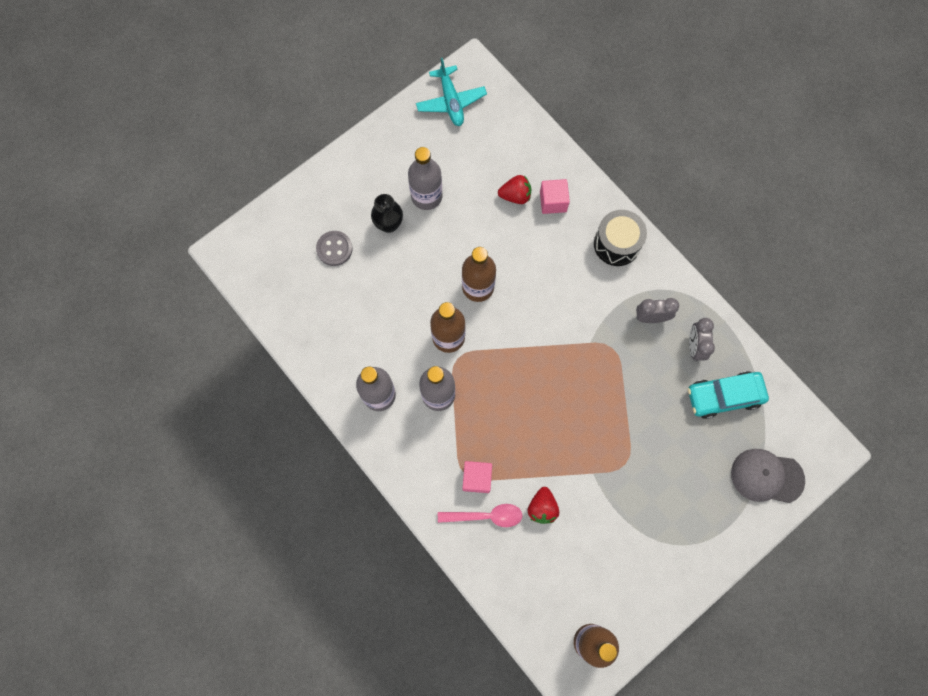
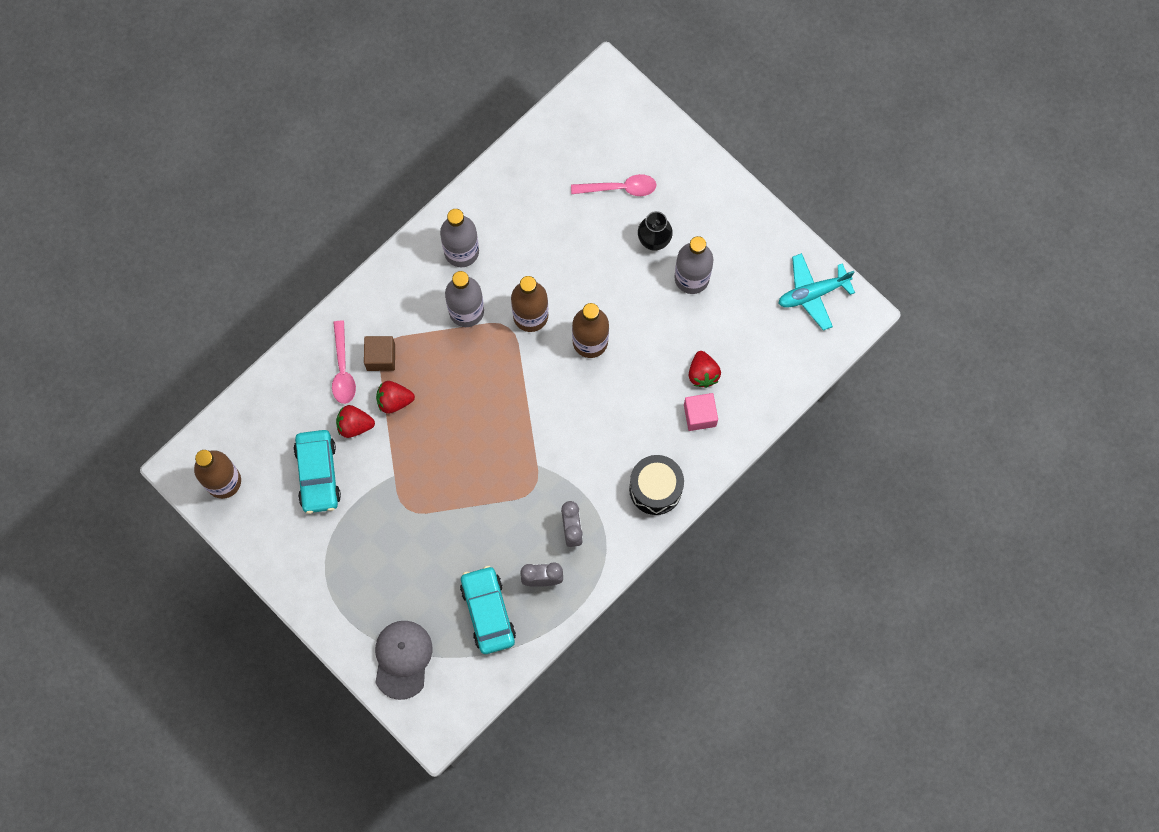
camera: 85 degrees right, 0 degrees up
grey button [316,231,353,266] -> pink spoon [571,174,656,196]
pink cube [463,461,492,493] -> brown cube [364,336,395,371]
none -> turquoise car [293,430,341,514]
none -> red strawberry [376,381,415,414]

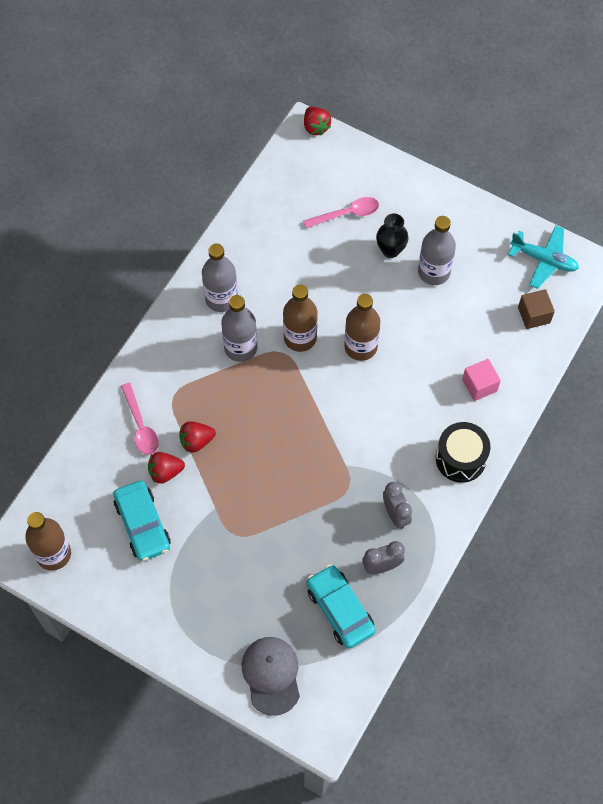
camera: 15 degrees left, 10 degrees down
brown cube [364,336,395,371] -> brown cube moved to [518,289,555,329]
red strawberry [689,351,721,388] -> red strawberry moved to [304,107,331,136]
turquoise plane [778,253,855,331] -> turquoise plane turned 120 degrees counterclockwise [508,225,579,289]

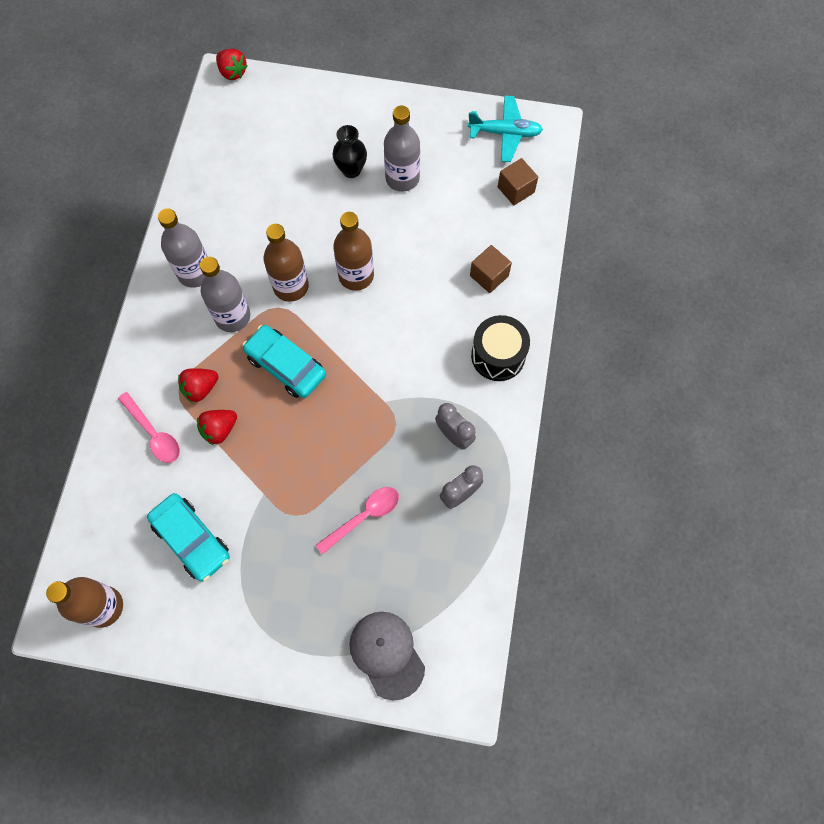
camera: 20 degrees left, 5 degrees up
red strawberry [148,452,185,484] -> red strawberry moved to [178,368,218,403]
pink spoon [303,197,379,228] -> pink spoon moved to [316,487,399,555]
turquoise car [307,564,376,649] -> turquoise car moved to [242,325,326,398]
pink cube [462,359,501,401] -> brown cube [470,245,512,293]

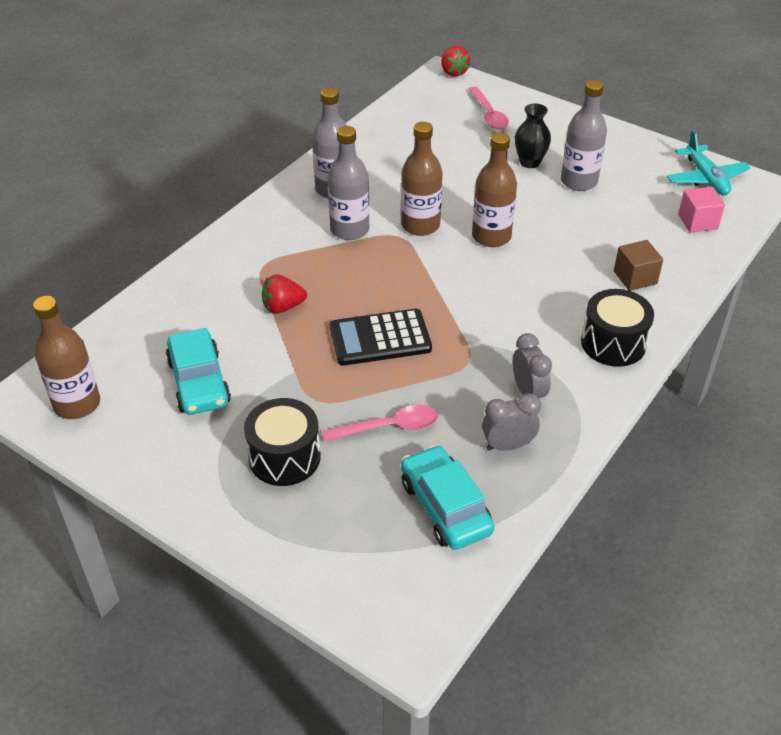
camera: 25 degrees right, 25 degrees down
pink spoon [118,392,180,463] -> pink spoon moved to [469,86,509,129]
red strawberry [178,368,218,403] -> none
turquoise car [242,325,326,398] -> turquoise car moved to [401,445,495,550]
grey cap [349,612,425,701] -> none
turquoise plane [467,96,543,162] -> turquoise plane turned 45 degrees clockwise [667,130,751,196]
brown cube [498,158,538,205] -> pink cube [678,187,725,233]
none -> black drum [244,398,321,486]
none -> black calculator [330,309,432,366]

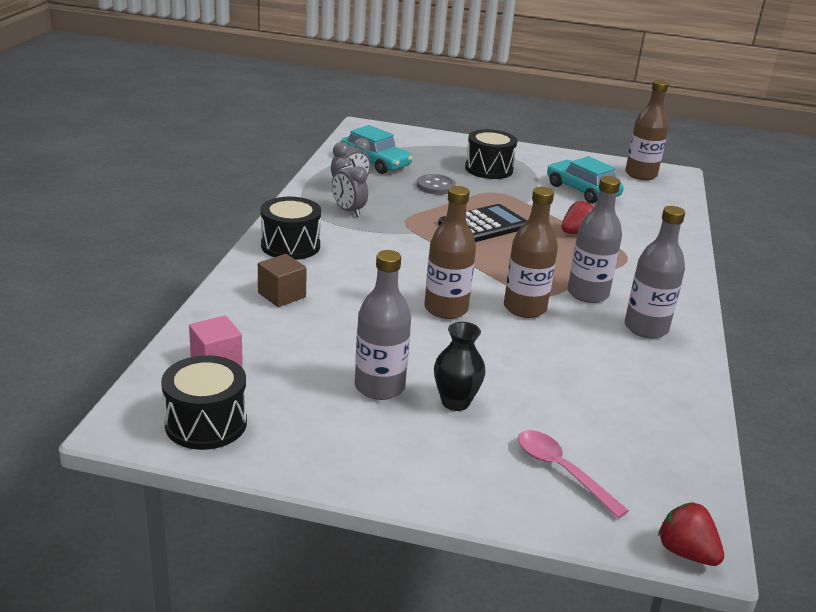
camera: 155 degrees right, 15 degrees down
pink spoon [322,405,438,441] -> grey button [417,174,456,195]
turquoise plane [667,130,751,196] -> black drum [161,355,247,450]

